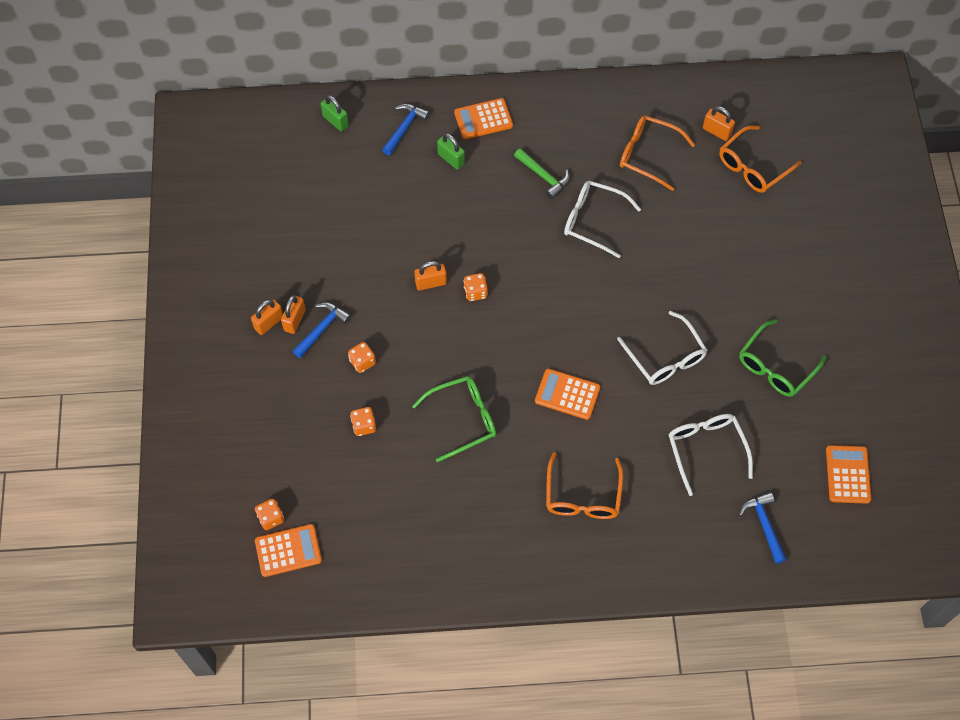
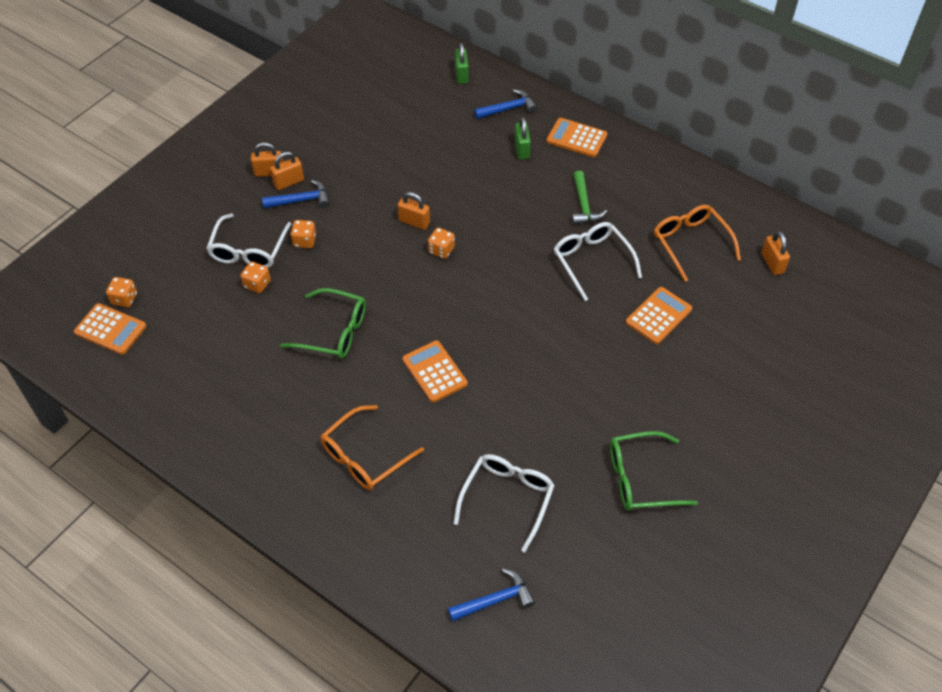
camera: 40 degrees right, 10 degrees down
white glasses [617,311,708,385] -> white glasses moved to [206,213,291,268]
orange glasses [719,125,802,193] -> none
blue hammer [739,492,787,564] -> blue hammer turned 45 degrees clockwise [448,568,535,622]
orange calculator [826,445,871,504] -> orange calculator moved to [626,287,692,344]

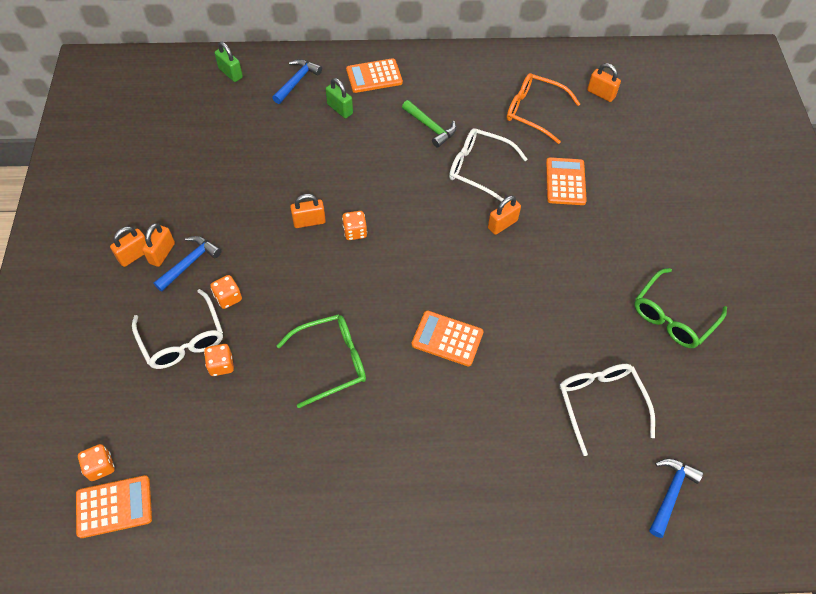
camera: 40 degrees left, 5 degrees up
orange glasses [321,405,424,490] -> none
none -> orange padlock [488,196,521,235]

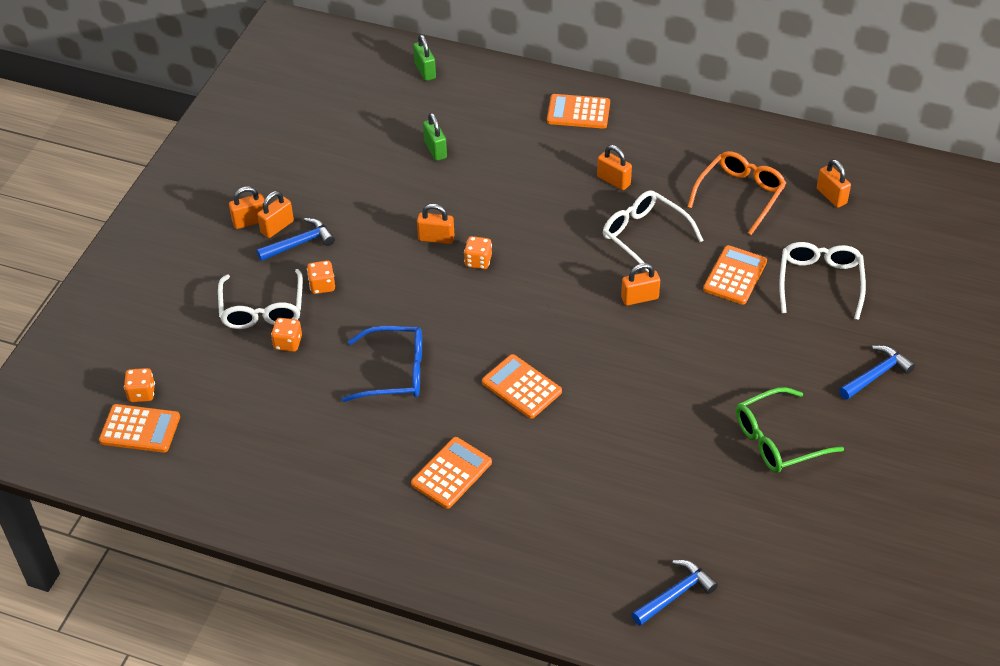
camera: 25 degrees right, 10 degrees down
blue hammer [272,59,322,104] -> blue hammer moved to [839,345,915,400]
green glasses [276,314,366,408] -> blue glasses [342,326,422,402]
green padlock [326,78,353,118] -> green padlock moved to [423,113,447,161]
green hammer [402,100,456,148] -> orange padlock [597,145,632,190]
orange glasses [507,73,580,144] -> orange glasses turned 75 degrees clockwise [688,151,786,235]
white glasses [560,364,655,456] -> white glasses moved to [779,242,866,320]
none -> orange calculator [411,437,492,509]

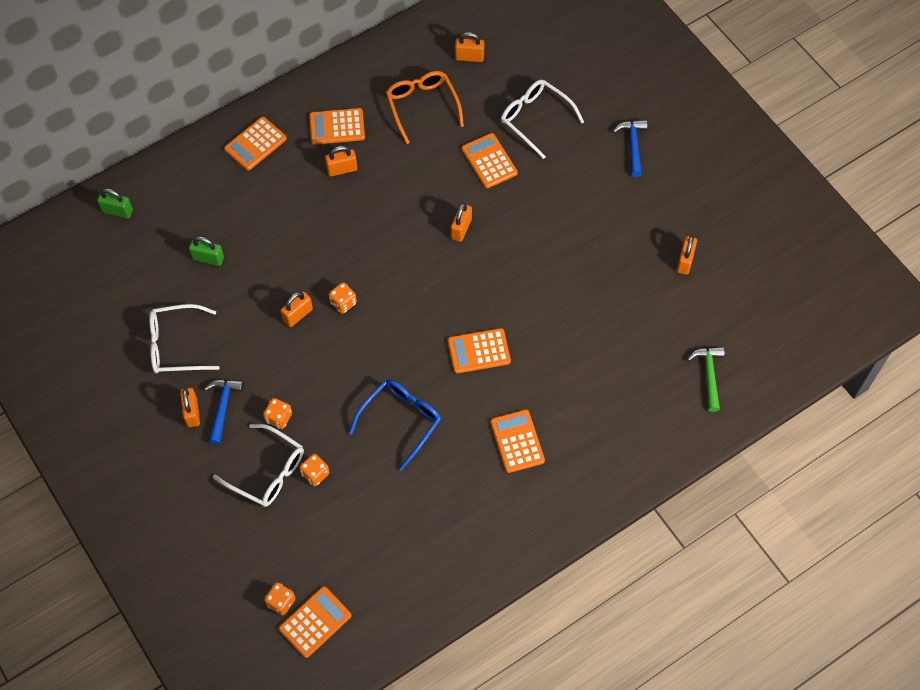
camera: 55 degrees left, 15 degrees up
orange padlock [229,186,265,229] -> orange padlock moved to [676,235,697,275]
white glasses [603,190,704,272] -> white glasses moved to [149,304,219,373]
blue hammer [632,560,718,626] -> green hammer [687,346,725,412]
green glasses [736,387,844,473] -> none
none -> orange calculator [309,108,365,145]

